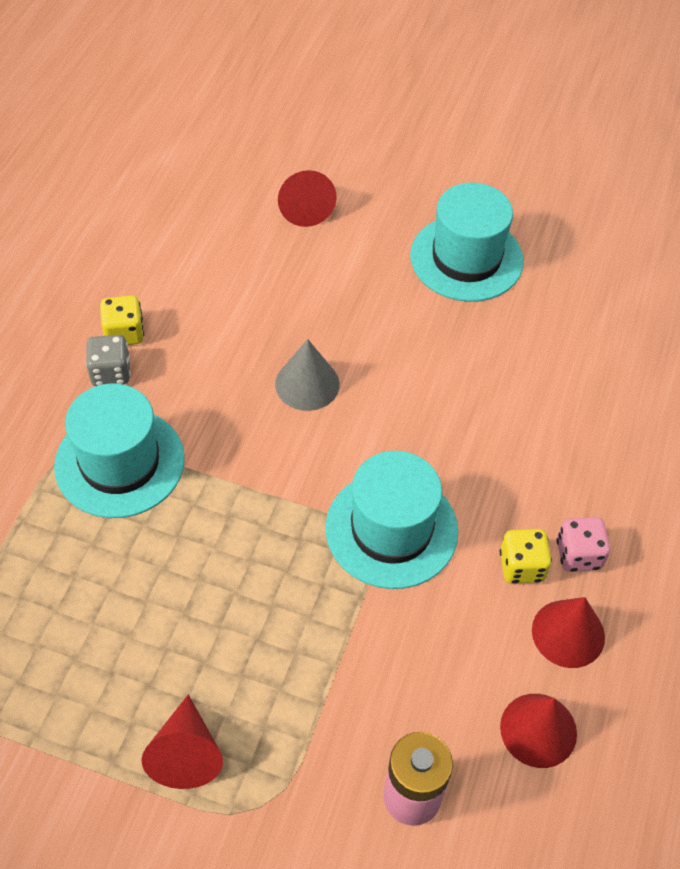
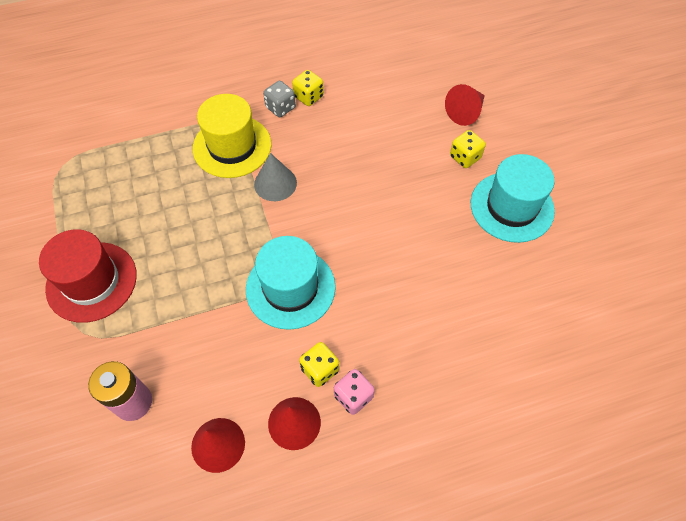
camera: 55 degrees right, 5 degrees up
turquoise hat [54,384,185,518] -> yellow hat [193,94,271,178]
red cone [141,694,223,789] -> red hat [39,229,137,323]
grey cone [275,339,340,411] -> grey cone moved to [254,153,297,201]
none -> yellow dice [450,130,486,168]

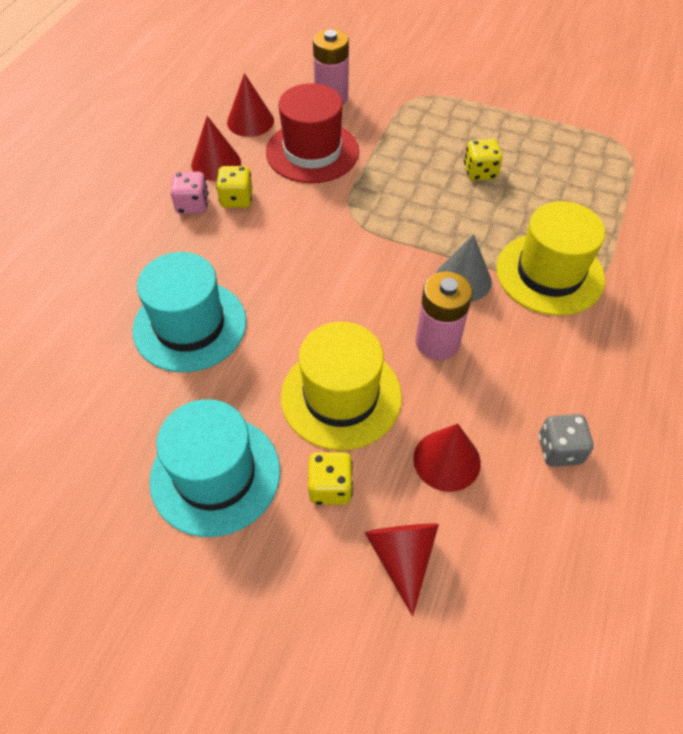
camera: 130 degrees right, 5 degrees down
red hat [39,229,137,323] -> red hat moved to [266,83,359,183]
turquoise hat [246,236,336,330] -> turquoise hat moved to [132,252,247,372]
grey dice [263,81,296,117] -> grey dice moved to [538,414,594,467]
yellow dice [292,70,324,106] -> yellow dice moved to [464,139,502,181]
none -> yellow hat [281,322,402,450]
none -> red cone [413,423,481,492]
none -> pink battery [416,271,472,360]

